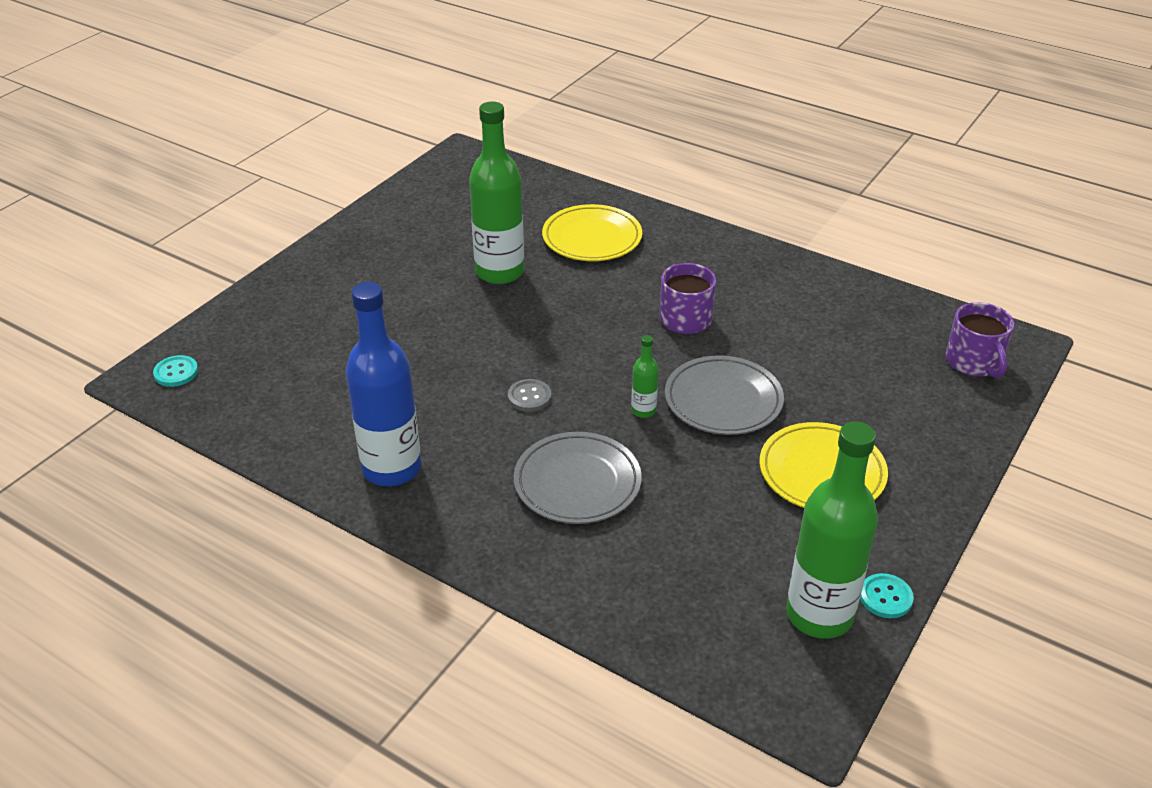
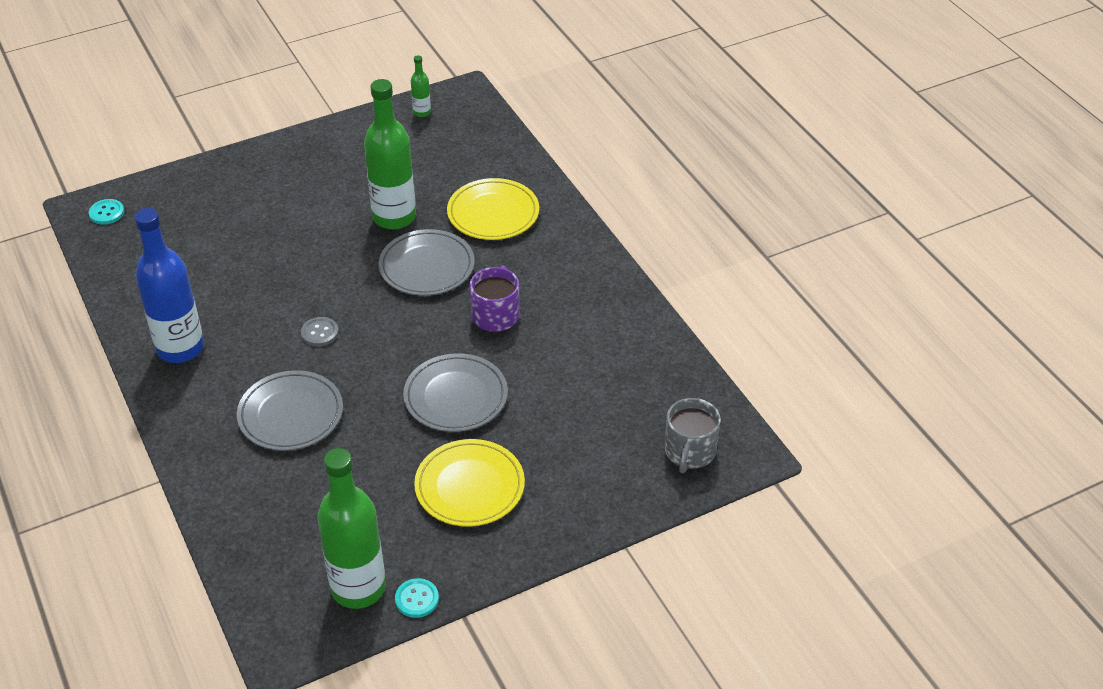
camera: 30 degrees right, 5 degrees up
green bottle [631,335,659,418] -> green bottle moved to [411,55,431,117]
purple mug [945,302,1014,378] -> grey mug [664,398,721,473]
none -> grey plate [378,229,474,296]

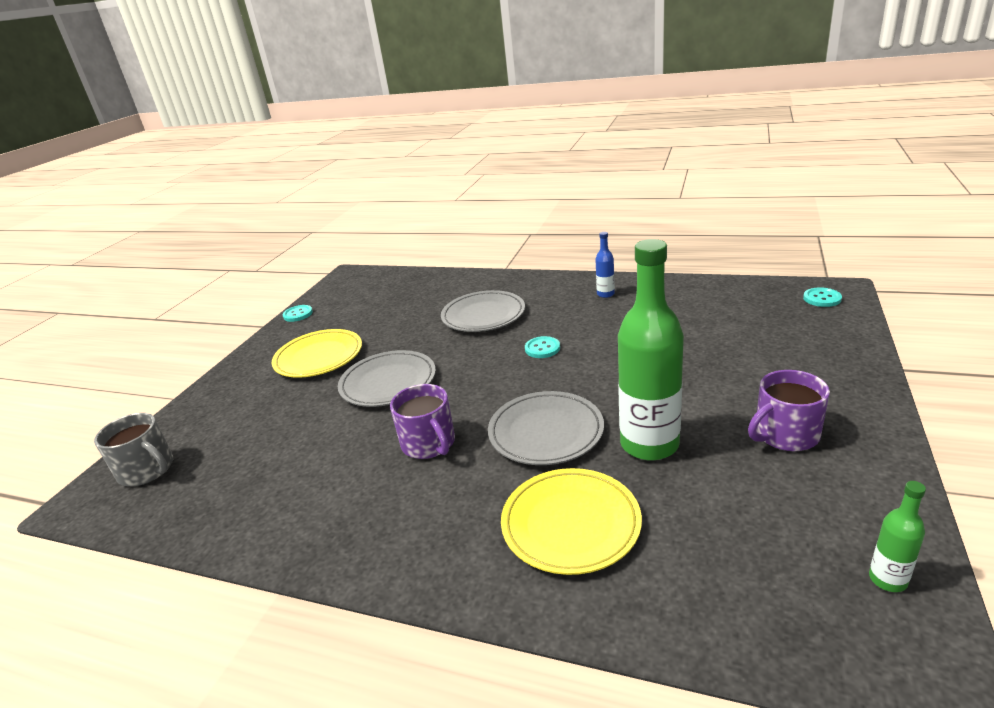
camera: 140 degrees right, 15 degrees down
blue bottle [134,208,204,363] -> blue bottle [595,232,615,298], size x0.44
grey button [301,317,339,347] -> turquoise button [525,336,560,358]
green bottle [317,448,386,609] -> none
grey mug [664,398,721,473] -> grey mug turned 150 degrees clockwise [94,413,173,486]
none -> purple mug [748,370,830,451]

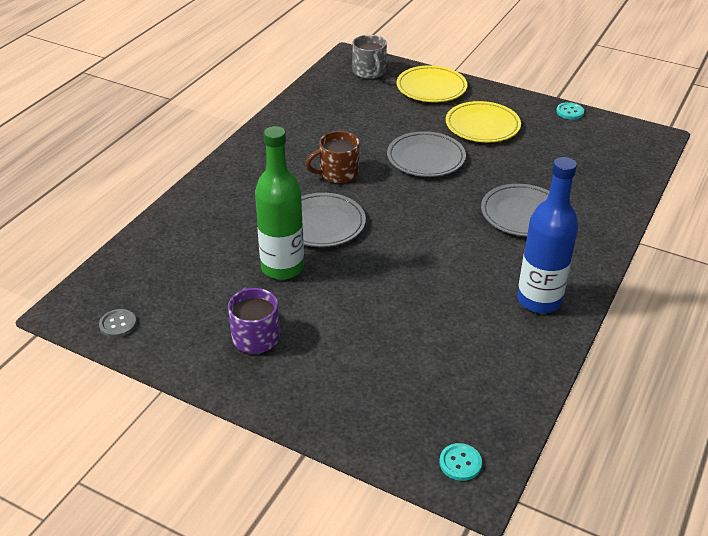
camera: 95 degrees right, 10 degrees up
grey mug [94,413,173,486] -> grey mug turned 60 degrees counterclockwise [352,35,387,79]
purple mug [390,384,455,459] -> brown mug [305,131,359,183]
yellow plate [501,468,642,575] -> yellow plate moved to [397,65,467,102]
turquoise button [525,336,560,358] -> none
blue bottle [595,232,615,298] -> blue bottle [517,157,578,313], size x2.26
green bottle [869,481,926,592] -> grey button [99,309,137,338]

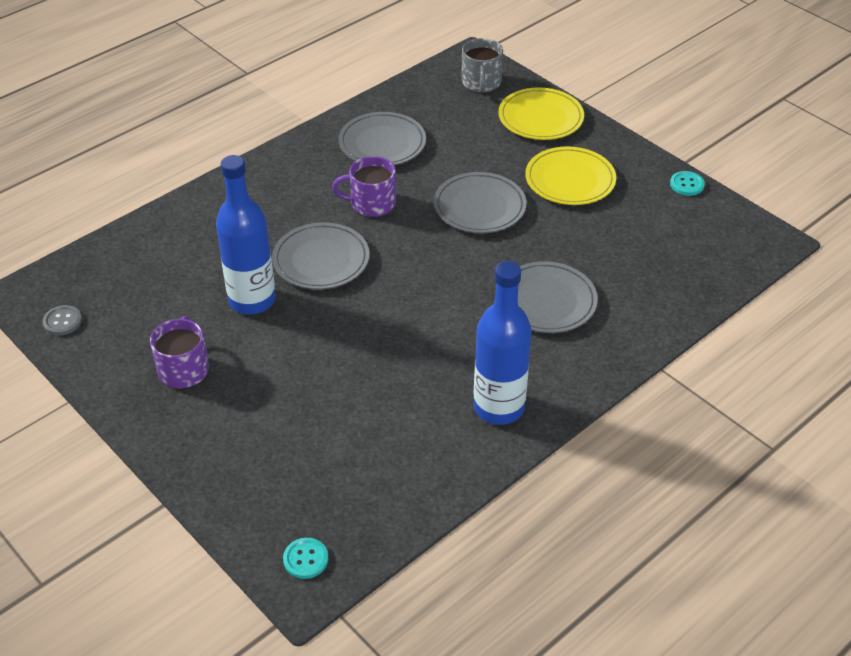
camera: 20 degrees right, 5 degrees up
green bottle [255,126,304,280] -> blue bottle [216,155,276,314]
brown mug [305,131,359,183] -> purple mug [332,156,396,217]
none -> grey plate [338,112,426,165]

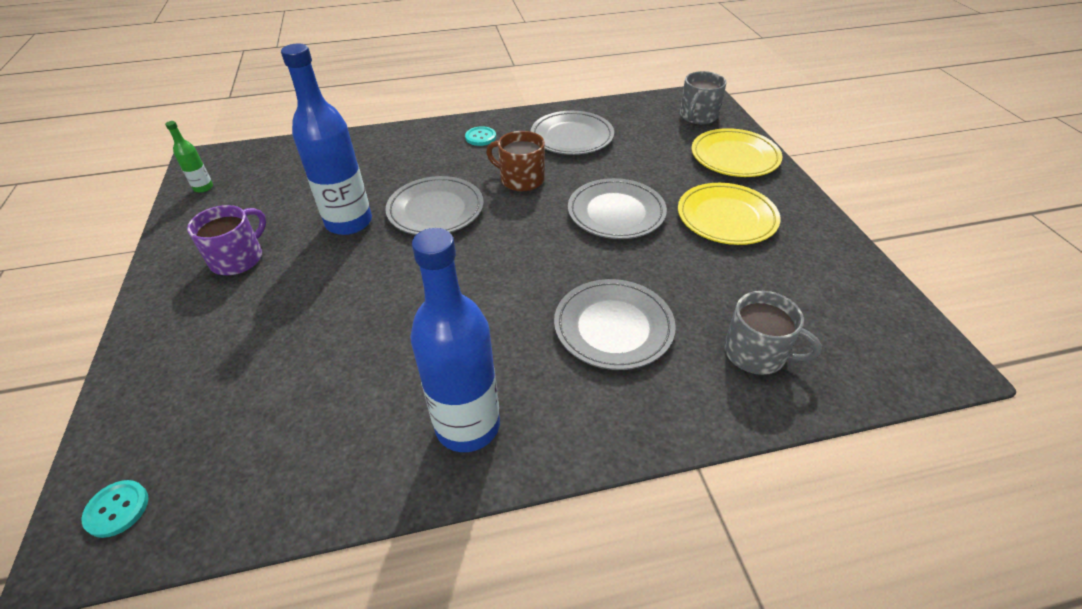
camera: 30 degrees right, 0 degrees up
grey button [42,305,82,336] -> green bottle [165,121,213,193]
purple mug [332,156,396,217] -> brown mug [486,131,545,191]
turquoise button [670,171,705,196] -> turquoise button moved to [465,126,496,146]
none -> grey mug [724,291,822,375]

